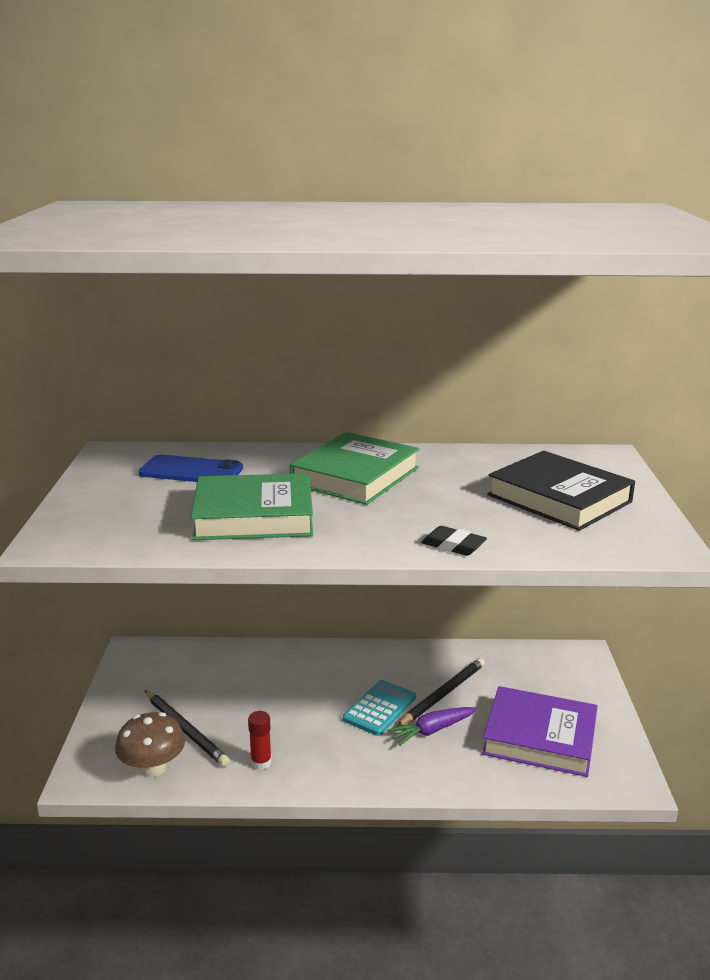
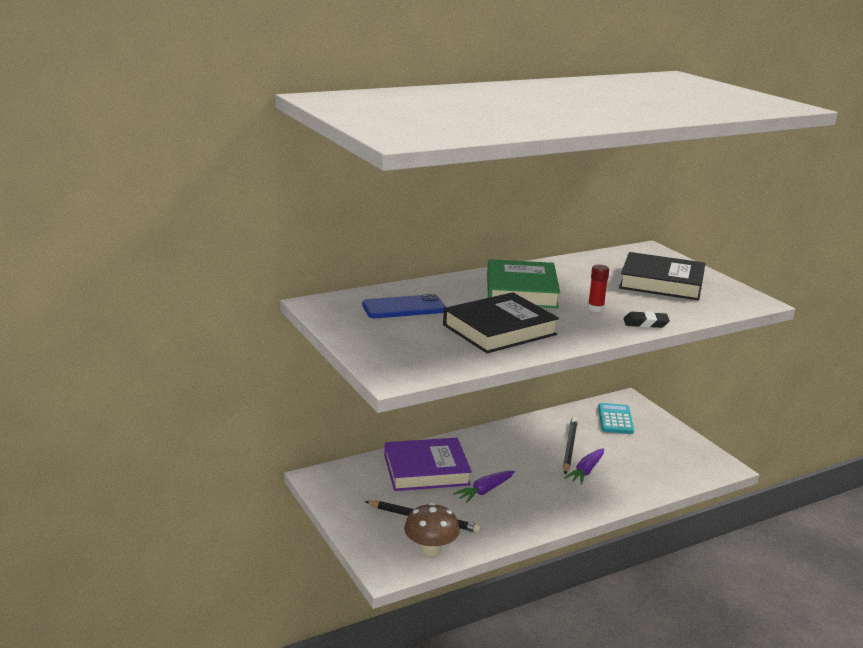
camera: 30 degrees left, 0 degrees up
green book [191,473,313,540] -> black book [443,292,559,353]
red glue stick [248,711,272,770] -> red glue stick moved to [588,265,609,312]
turquoise calculator [343,680,416,736] -> turquoise calculator moved to [598,403,634,434]
purple book [482,686,598,777] -> purple book moved to [384,438,472,491]
none -> purple carrot [453,471,515,503]

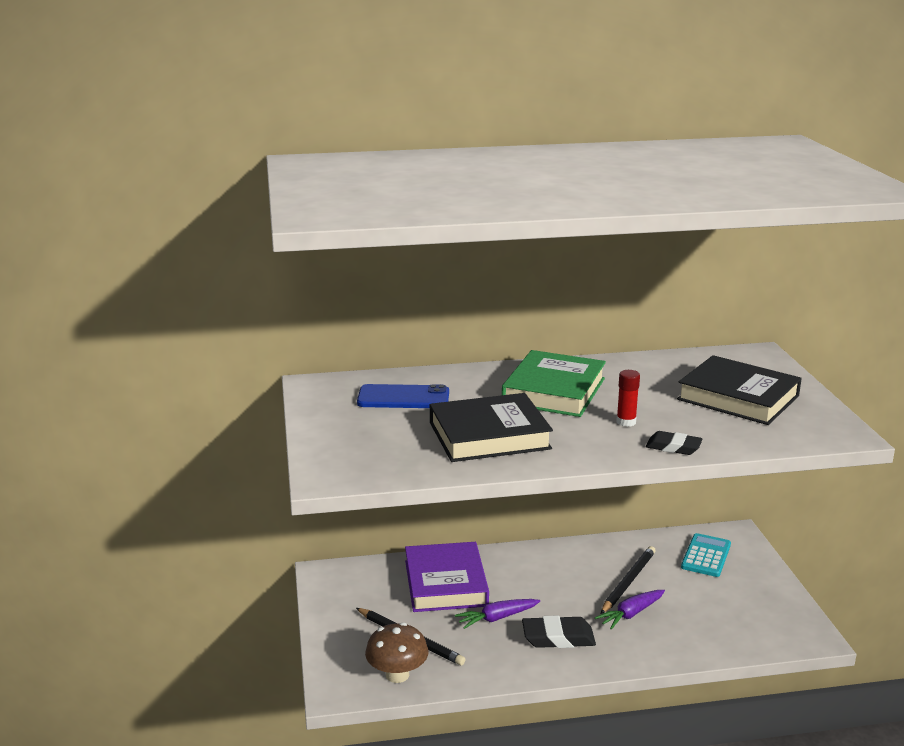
camera: 20 degrees right, 0 degrees up
purple book [384,438,472,491] -> purple book turned 75 degrees clockwise [405,542,489,612]
none -> black eraser [522,615,596,648]

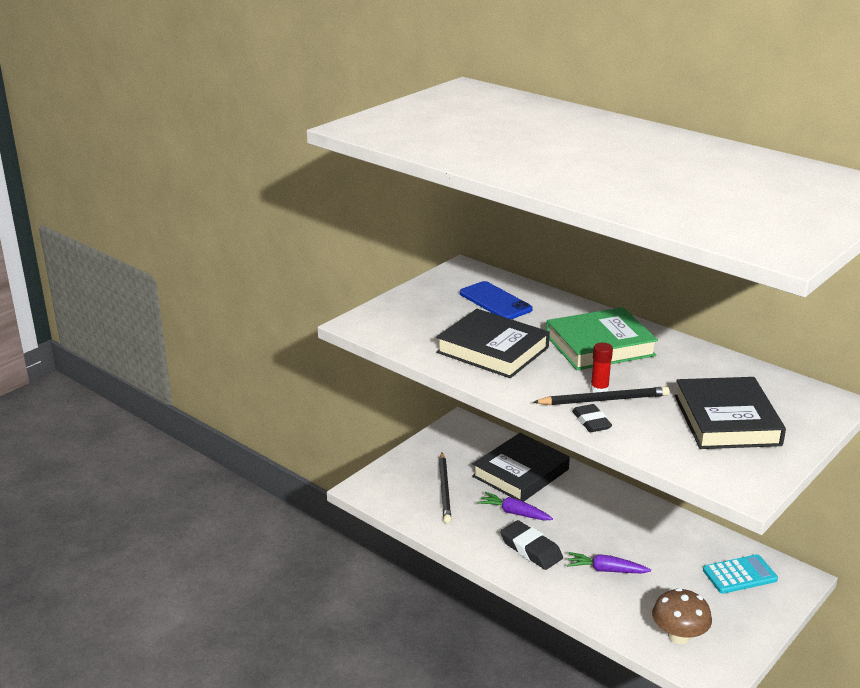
camera: 50 degrees right, 5 degrees up
brown mushroom [365,622,428,683] -> brown mushroom moved to [652,588,712,644]
purple book [405,542,489,612] -> black book [472,433,570,502]
black pencil [601,546,656,614] -> black pencil moved to [533,386,670,405]

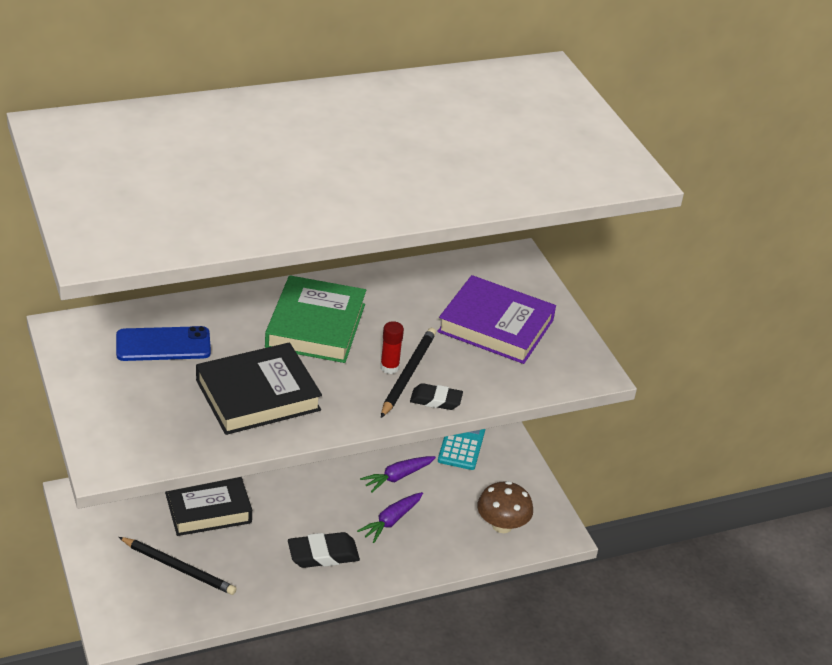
camera: 65 degrees left, 10 degrees up
purple carrot [478,492,553,521] -> purple carrot moved to [360,456,436,493]
black book [675,377,786,449] -> purple book [437,275,556,364]

